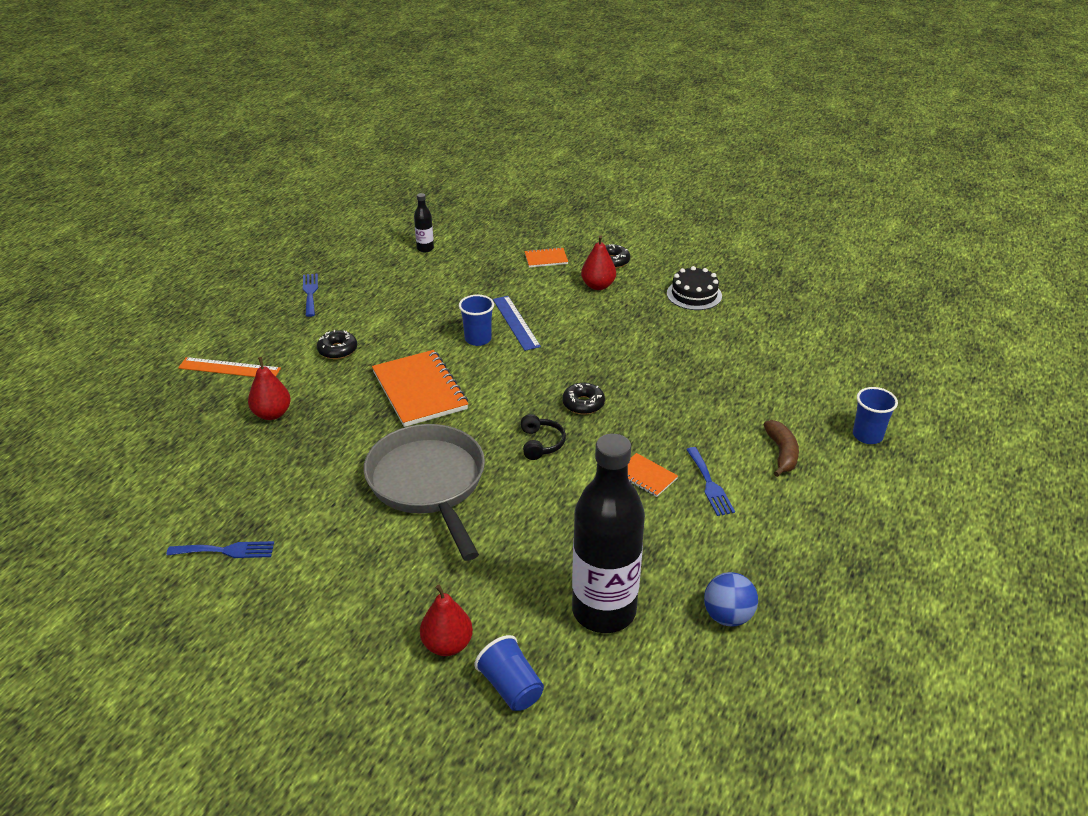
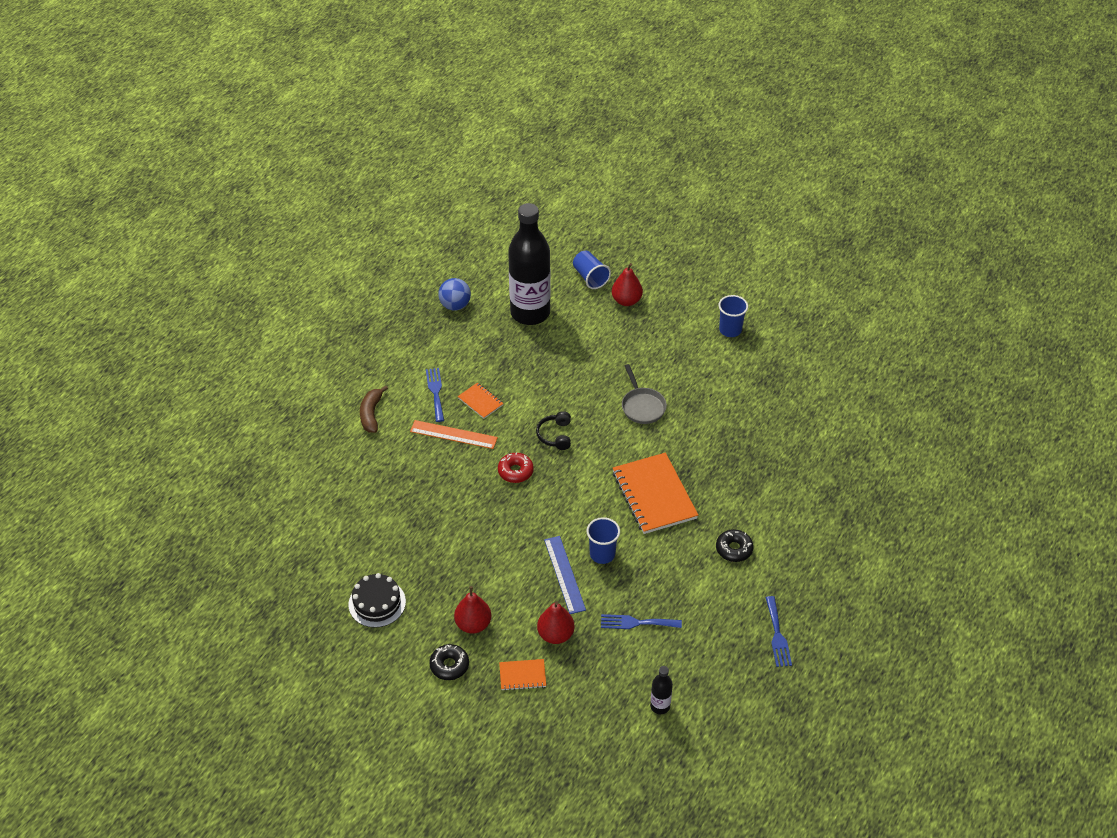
camera: 175 degrees left, 10 degrees up
blue fork [166,541,274,558] -> blue fork moved to [601,614,682,629]
orange ruler [178,357,281,377] -> orange ruler moved to [410,420,498,449]
red pear [248,357,291,420] -> red pear moved to [537,601,574,644]
grey pan [364,424,485,561] -> grey pan [622,364,667,424], size x0.50
black donut [562,383,605,414] -> red donut [498,452,534,483]
blue cup [853,387,898,444] -> blue cup moved to [719,295,748,337]

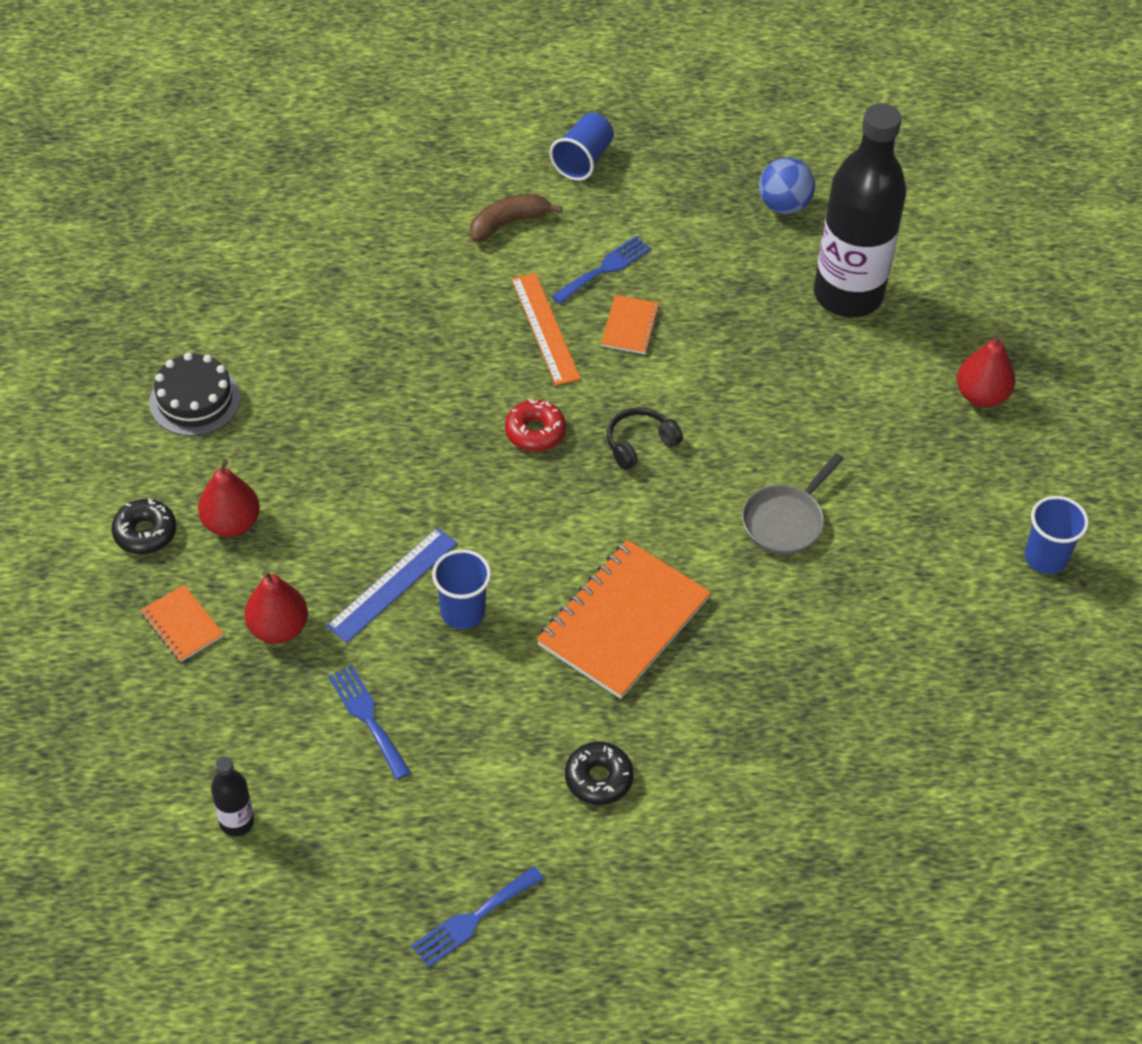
camera: 55 degrees right, 5 degrees up
blue cup [573,251,611,289] -> blue cup moved to [549,113,614,181]

